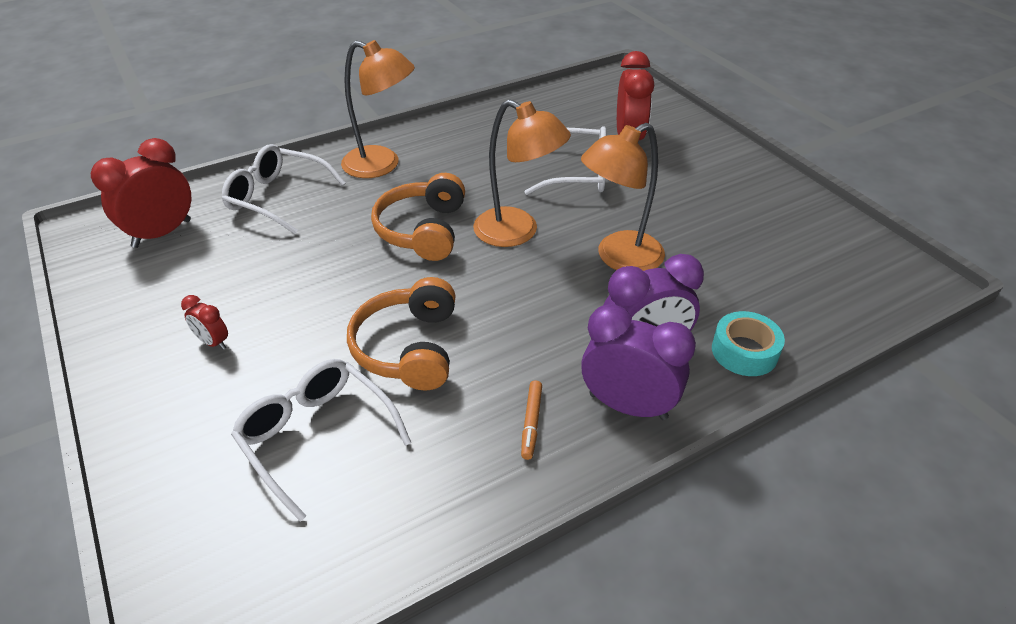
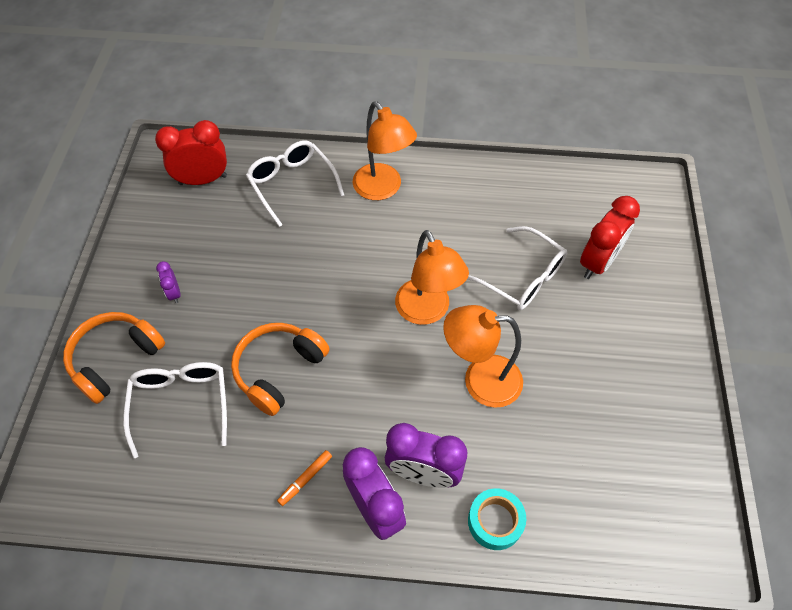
camera: 35 degrees right, 15 degrees up
red clock [181,295,228,350] -> purple clock [156,261,181,303]
orange headphones [371,173,465,261] -> orange headphones moved to [63,312,165,404]

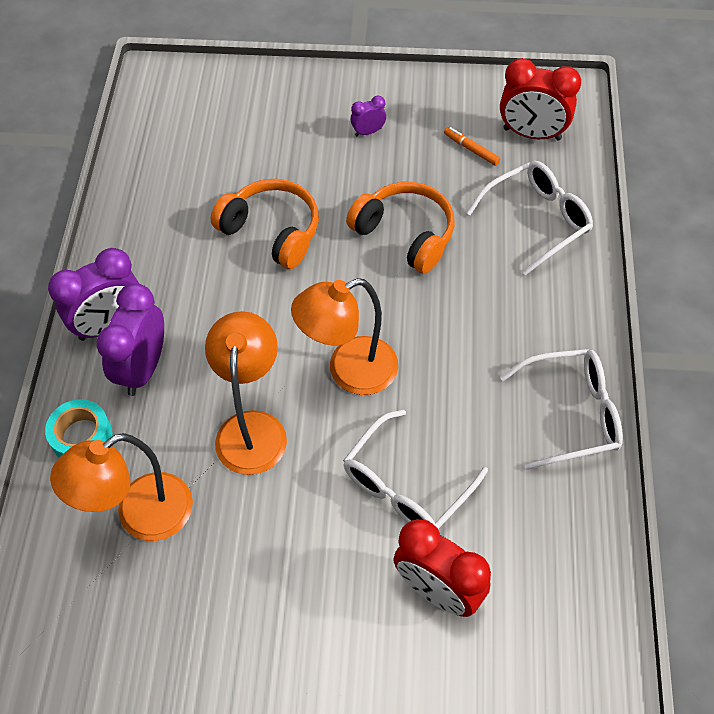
camera: 90 degrees right, 0 degrees up
orange headphones [63,312,165,404] -> orange headphones moved to [346,182,455,274]
white glasses [123,362,227,458] -> white glasses moved to [500,349,623,470]
red clock [155,120,227,185] -> red clock turned 120 degrees clockwise [500,58,581,140]
orange marker [277,450,332,506] -> orange marker moved to [444,127,500,166]
orange lamp [353,101,417,200] -> orange lamp moved to [50,433,193,541]

